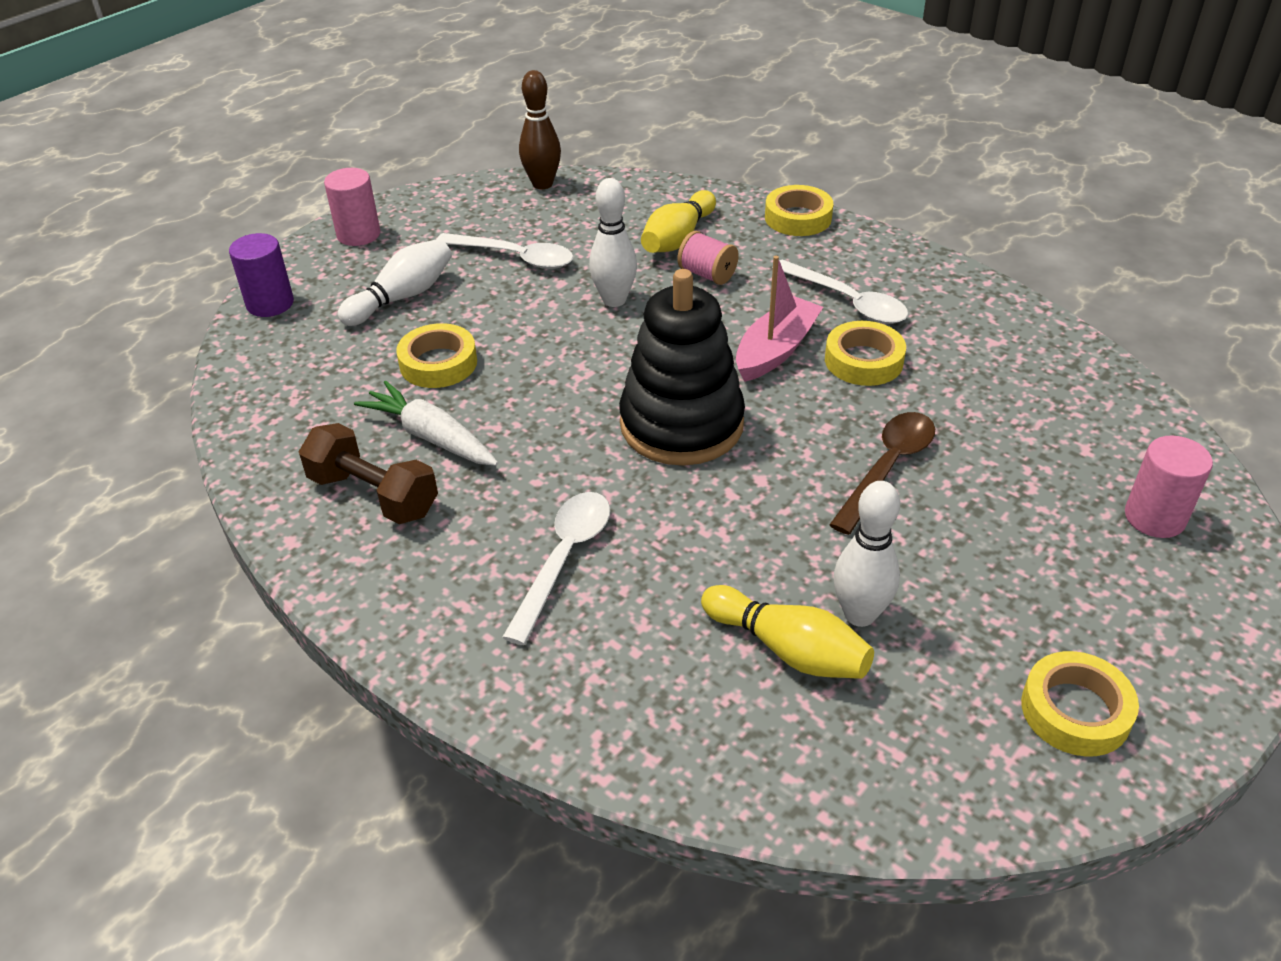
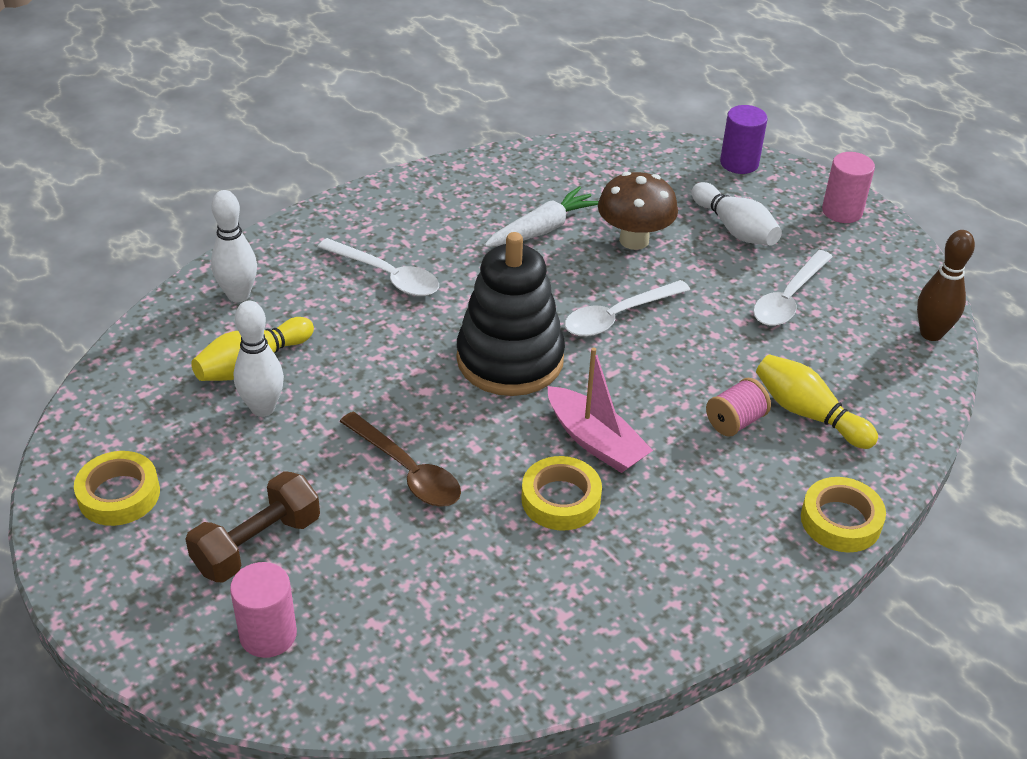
camera: 100 degrees right, 0 degrees up
brown dumbbell [299,423,438,524] -> brown dumbbell moved to [185,471,320,583]
yellow tape [396,323,477,388] -> brown mushroom [598,172,678,250]
white bowling pin [589,178,637,307] -> white bowling pin moved to [211,190,257,303]
white spoon [772,259,908,324] -> white spoon moved to [565,280,690,337]

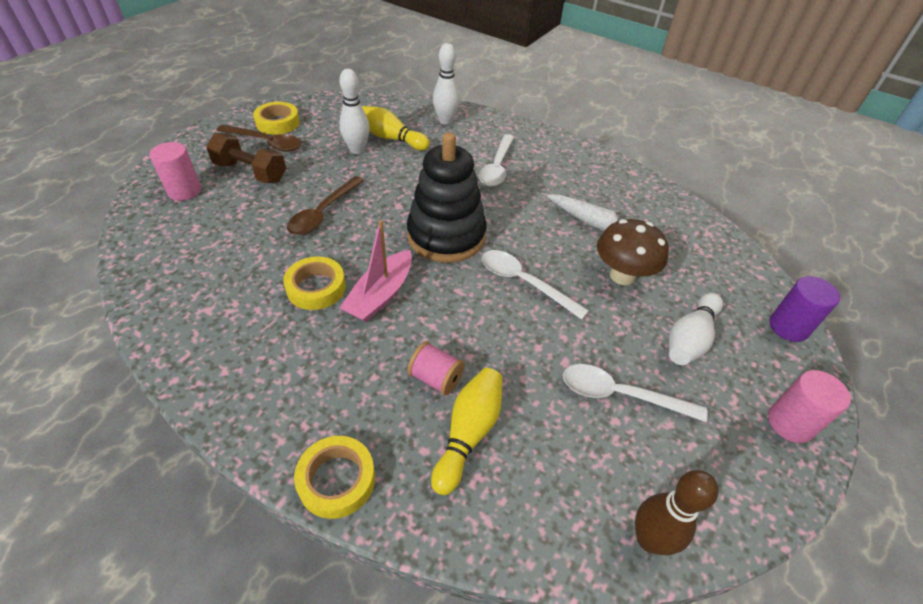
camera: 70 degrees right, 5 degrees up
none -> brown spoon [217,125,301,152]

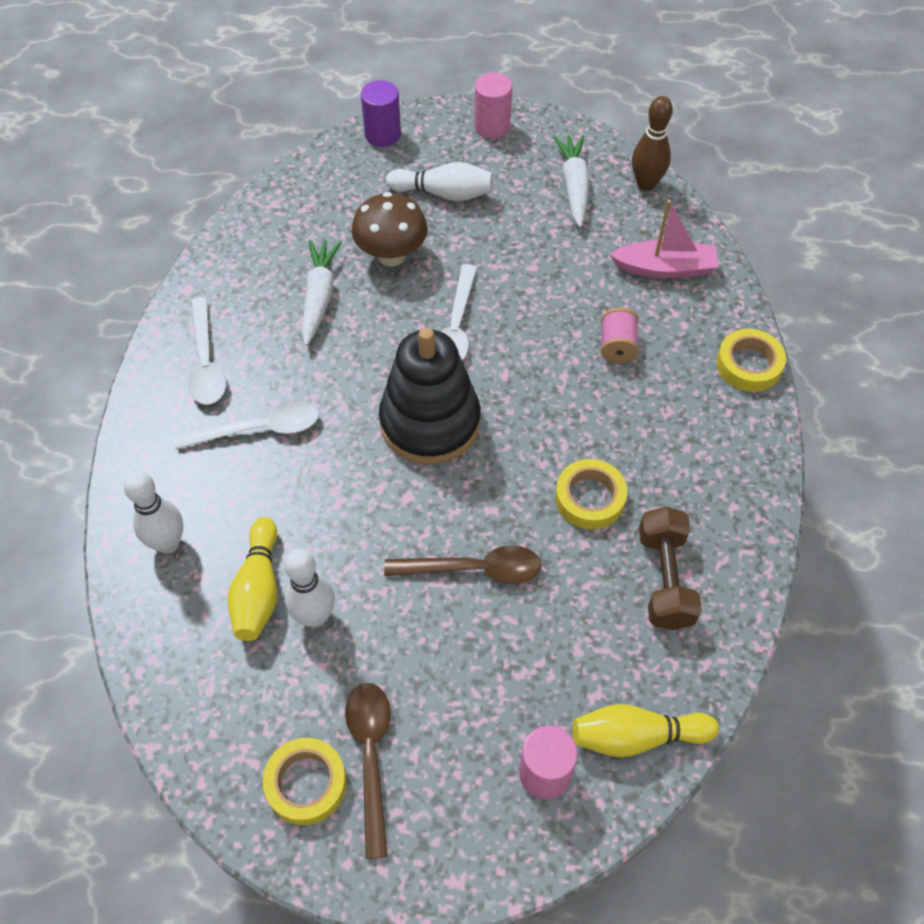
camera: 115 degrees left, 10 degrees up
brown dumbbell [206,133,286,183] -> brown dumbbell moved to [639,507,702,630]
pink boat [340,220,412,322] -> pink boat moved to [609,200,718,278]
yellow bowling pin [431,368,502,495] -> yellow bowling pin moved to [572,704,719,757]
white spoon [563,364,708,422] -> white spoon moved to [188,297,227,405]
none -> white carrot [553,135,590,227]

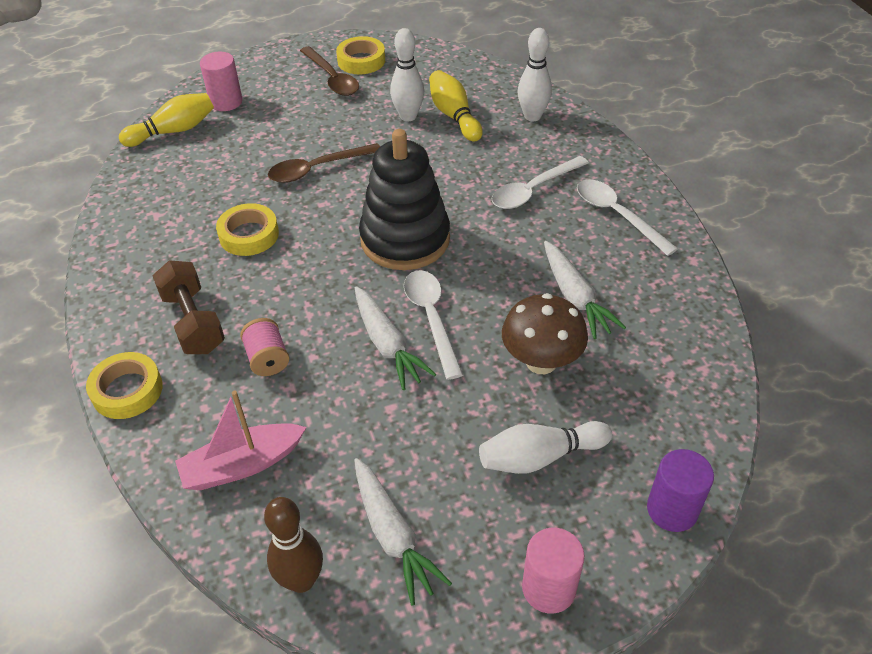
camera: 155 degrees right, 10 degrees down
brown dumbbell [639,507,702,630] -> brown dumbbell moved to [153,260,225,354]
none -> white carrot [355,286,436,390]

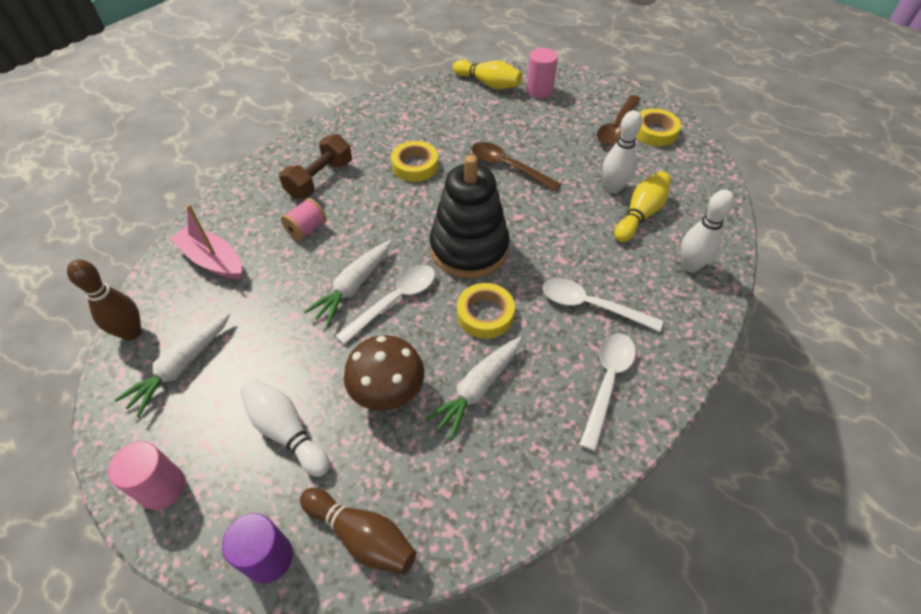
camera: 60 degrees right, 5 degrees up
yellow tape [86,352,163,419] -> yellow tape moved to [457,283,515,339]
none -> brown bowling pin [300,488,416,574]

